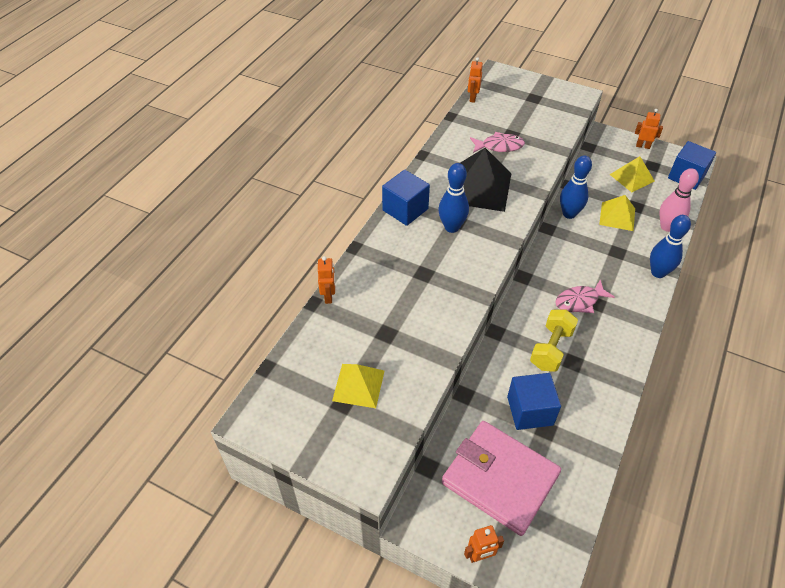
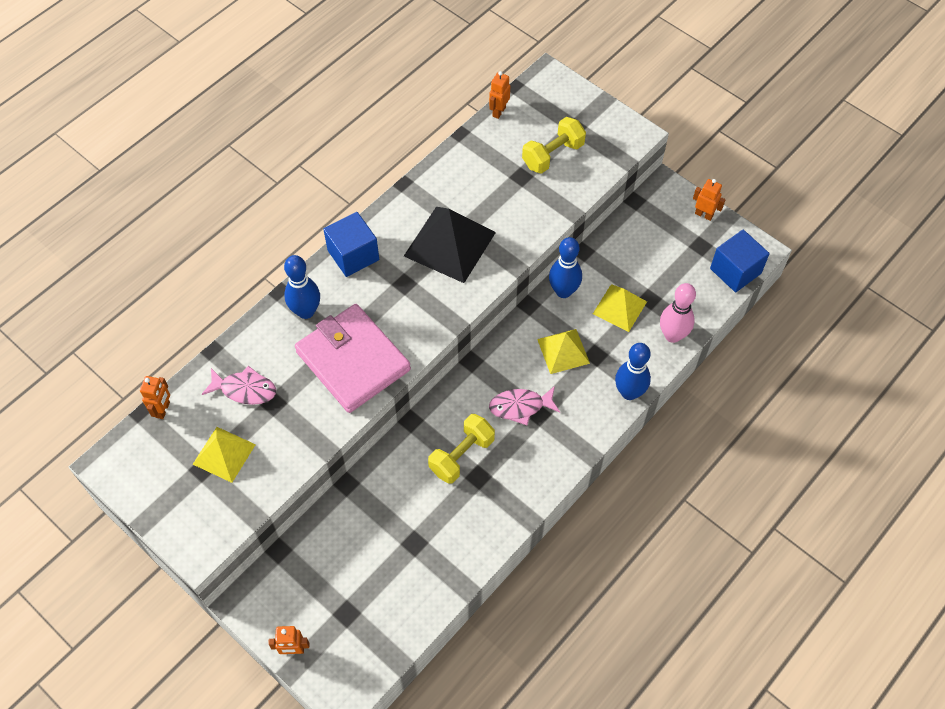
camera: 15 degrees right, 10 degrees up
orange robot [318,256,335,304] -> orange robot moved to [140,376,170,419]
blue bowling pin [438,163,469,233] -> blue bowling pin moved to [284,255,320,319]
pink wallet [442,421,561,536] -> pink wallet moved to [295,304,411,413]
pink fish [470,132,525,153] -> pink fish moved to [202,366,276,405]
blue cube [507,373,561,430] -> none
yellow pyramid [609,156,655,192] -> yellow pyramid moved to [537,329,590,374]
none -> yellow dumbbell [522,117,586,174]

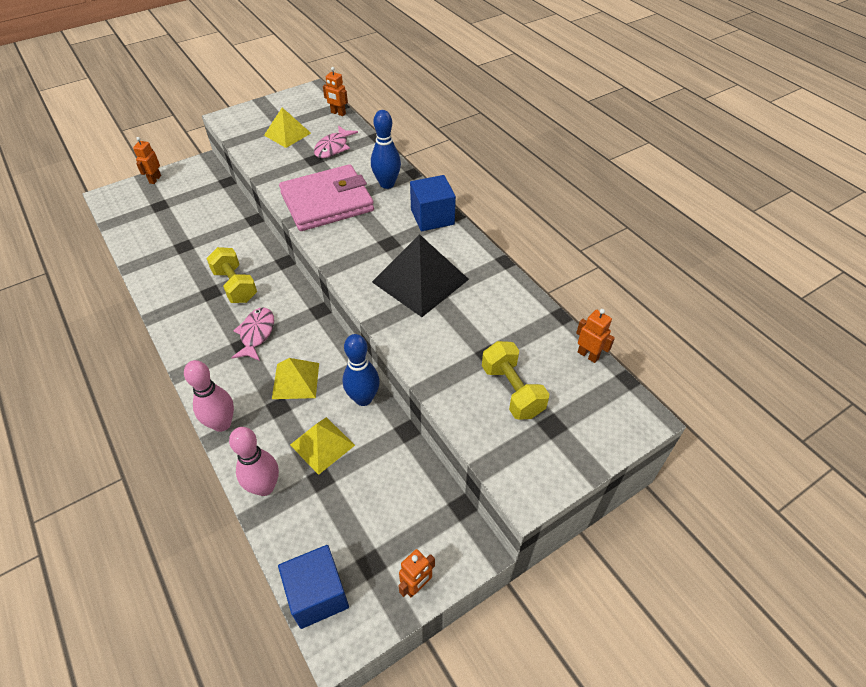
camera: 105 degrees right, 10 degrees down
blue bowling pin [615,343,651,400] -> pink bowling pin [184,360,234,432]

